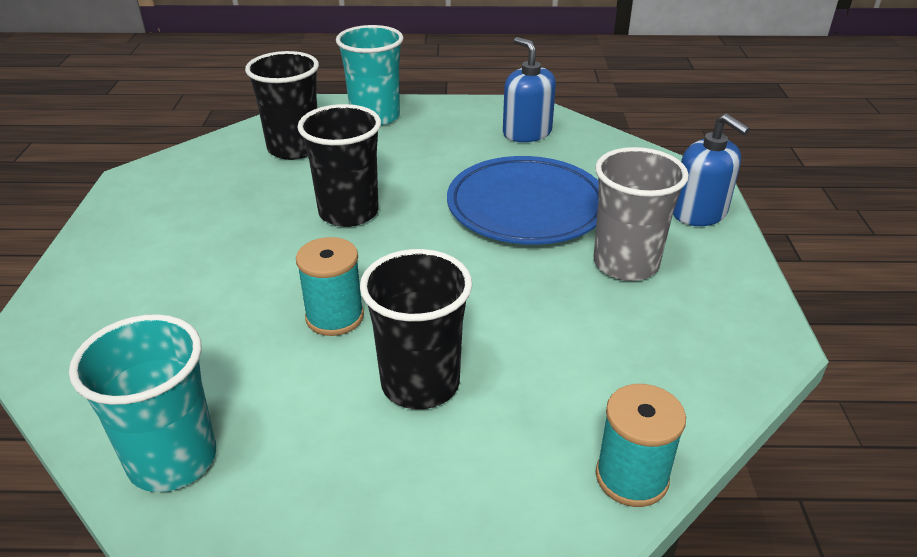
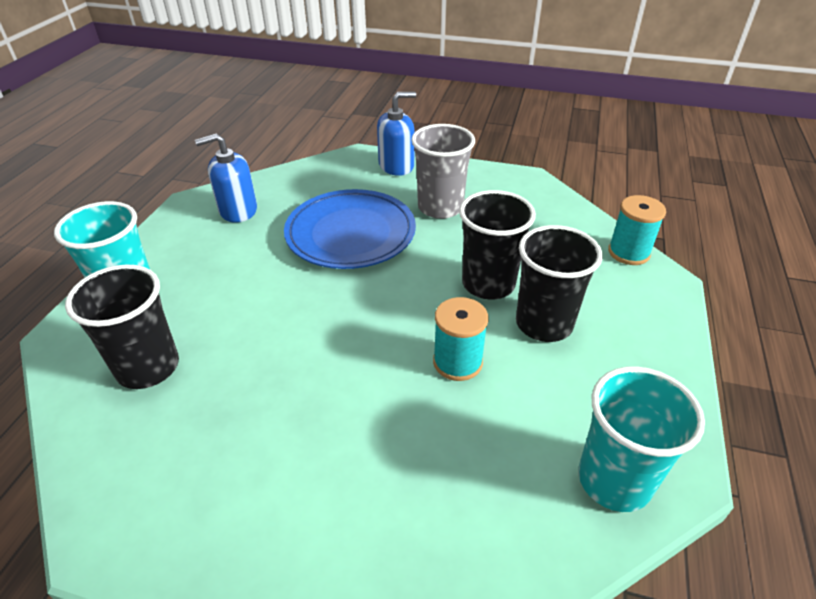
camera: 75 degrees left, 5 degrees up
black cup [298,104,381,227] -> black cup moved to [459,190,536,299]

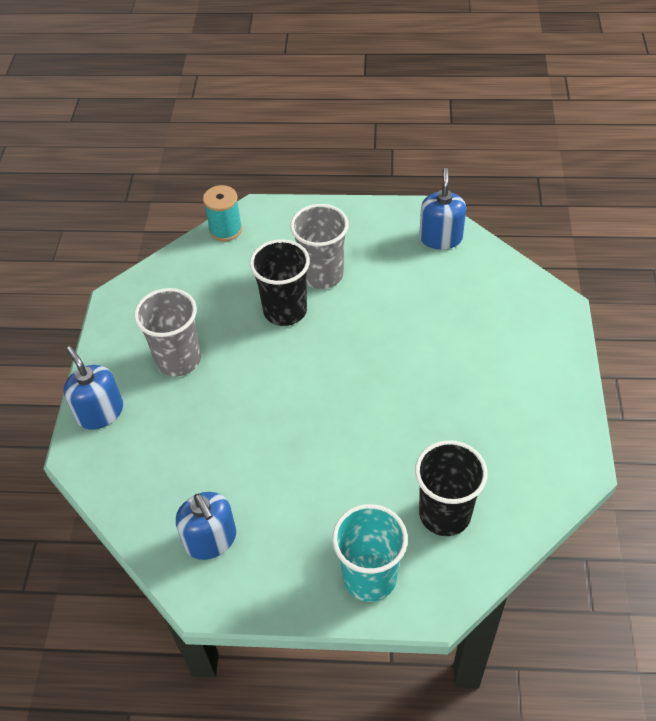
camera: 100 degrees left, 10 degrees up
blue plate [284,189,416,269] -> none
turquoise spool [433,297,489,381] -> none
black cup [516,225,603,342] -> grey cup [290,204,349,289]
turquoise cup [578,366,705,512] -> blue soap dispenser [419,168,466,250]

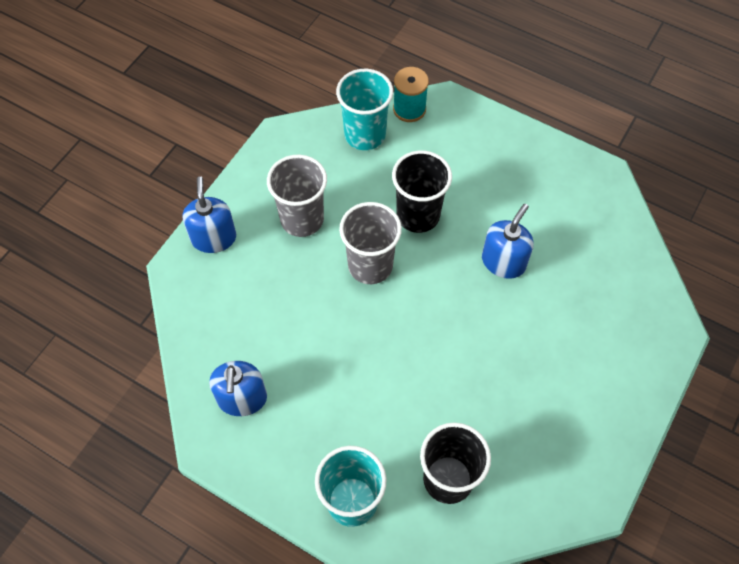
camera: 25 degrees right, 10 degrees up
grey cup [290,204,349,289] -> grey cup moved to [339,202,402,284]
blue soap dispenser [419,168,466,250] -> blue soap dispenser moved to [482,204,534,279]
none -> turquoise cup [336,69,393,150]

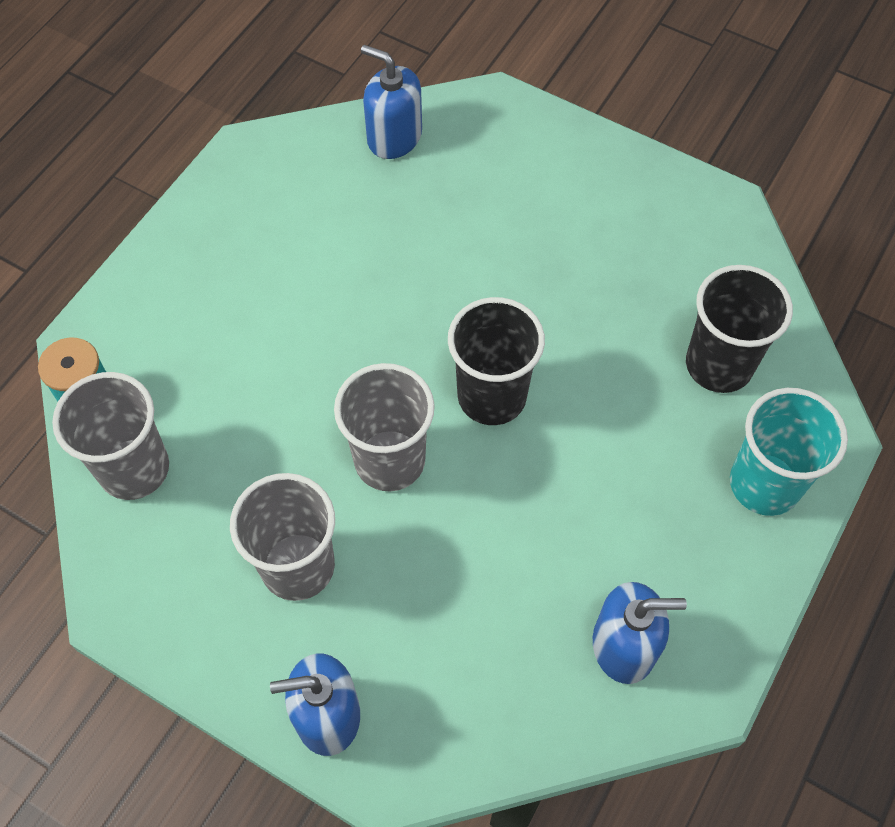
camera: 90 degrees left, 0 degrees up
turquoise cup [336,69,393,150] -> grey cup [52,372,169,500]
black cup [392,150,452,233] -> black cup moved to [448,297,545,425]
blue soap dispenser [482,204,534,279] -> blue soap dispenser moved to [361,45,422,159]

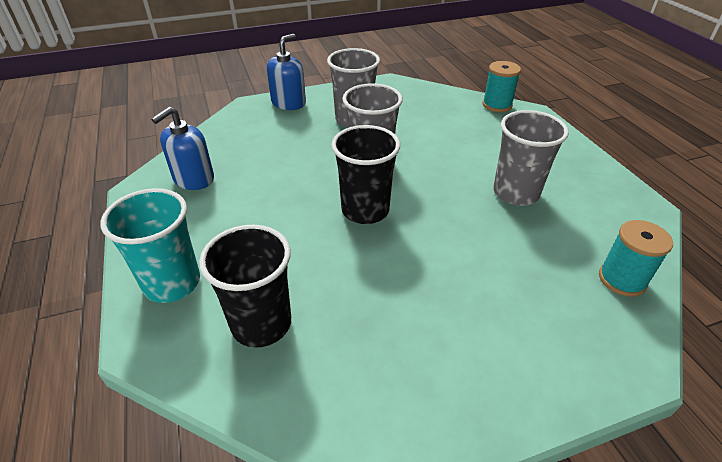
camera: 130 degrees right, 20 degrees down
grey cup [52,372,169,500] -> grey cup moved to [493,110,569,205]
blue soap dispenser [361,45,422,159] -> turquoise spool [599,220,673,297]

